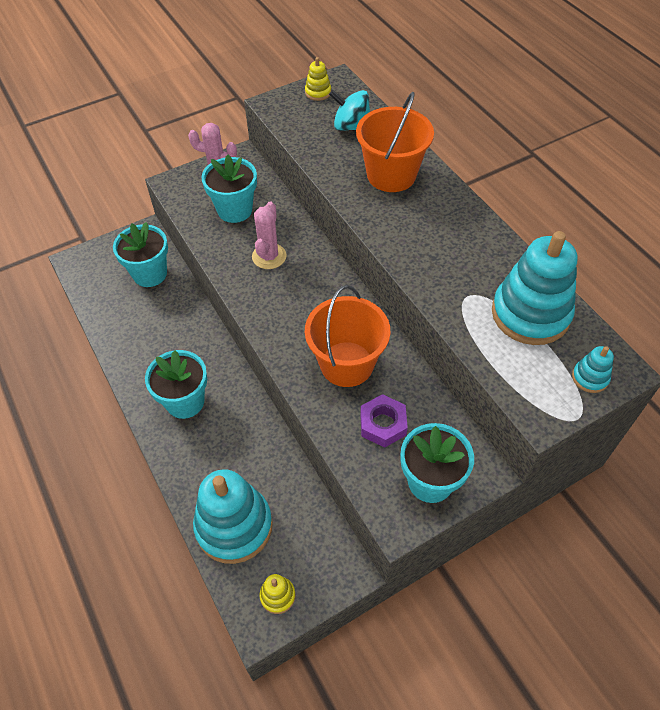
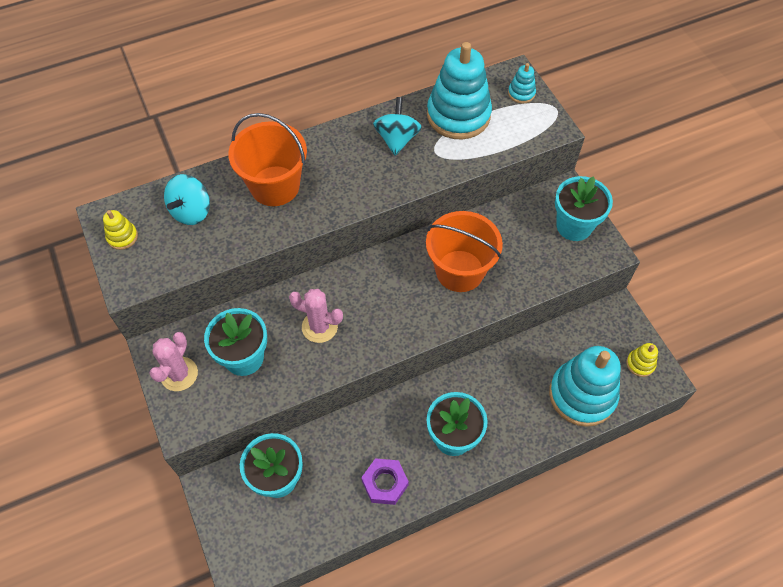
camera: 85 degrees left, 5 degrees up
purple nut [360,394,408,448] -> purple nut moved to [361,458,409,505]
none -> turquoise spinning top [373,97,422,156]

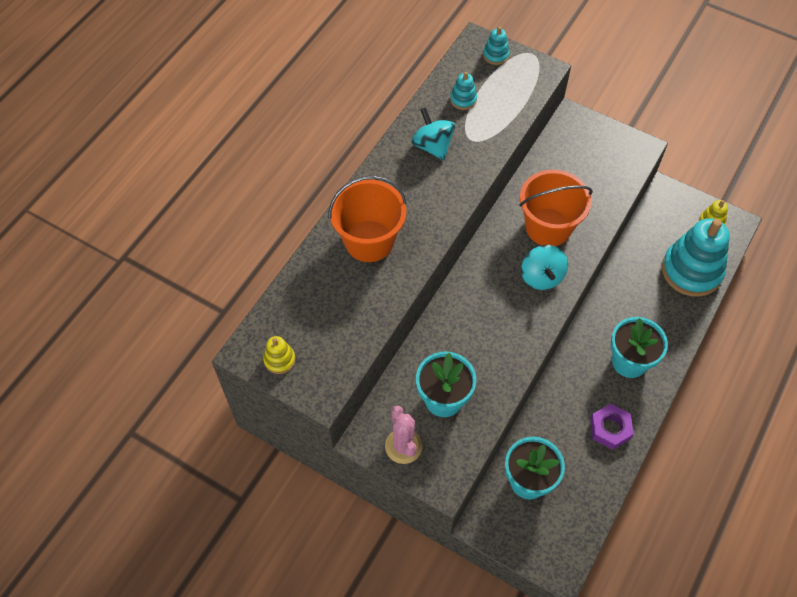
camera: 35 degrees left, 0 degrees up
turquoise spinning top [164,174,210,225] -> turquoise spinning top moved to [521,245,568,290]
pink cactus [289,289,343,343] -> none
turquoise stacking toy [427,42,492,139] -> turquoise stacking toy [450,72,477,110], size x0.44
turquoise flower pot [555,176,613,241] -> none

